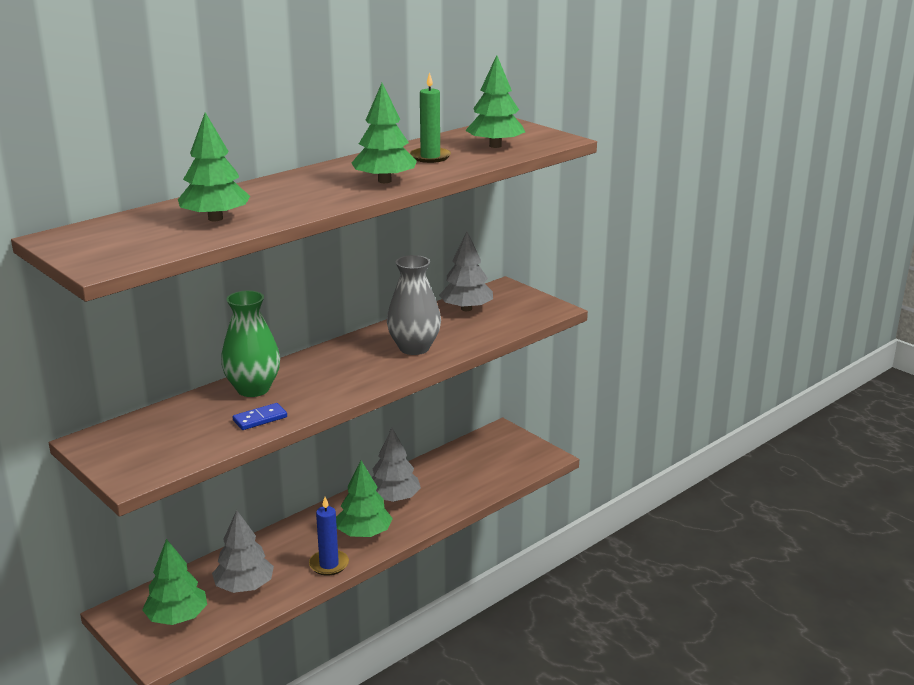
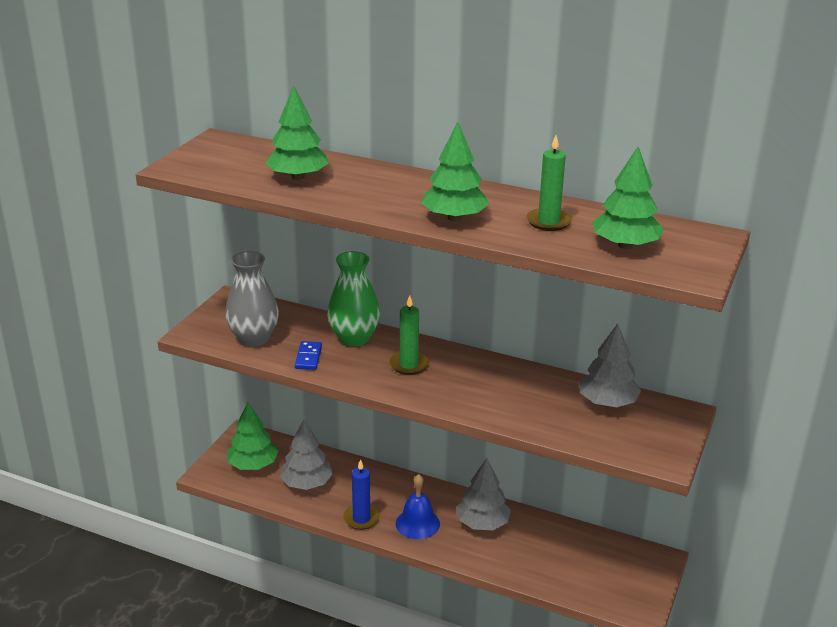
camera: 65 degrees right, 5 degrees up
blue domino [233,403,287,430] -> blue domino turned 60 degrees clockwise [295,341,322,370]
green tree [336,461,393,537] -> blue bell [396,474,440,539]
grey vase [387,255,441,355] -> grey vase moved to [225,251,279,347]
none -> green candle [389,295,429,375]

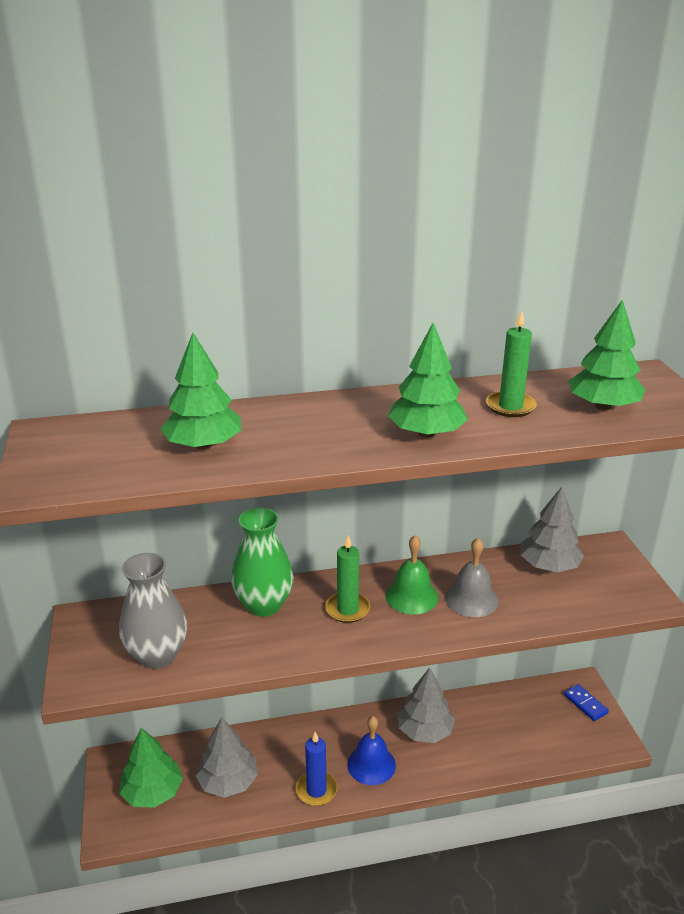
camera: 35 degrees left, 0 degrees up
blue domino [295,341,322,370] -> blue domino moved to [564,684,609,721]
none -> green bell [385,535,439,614]
none -> grey bell [445,538,499,617]

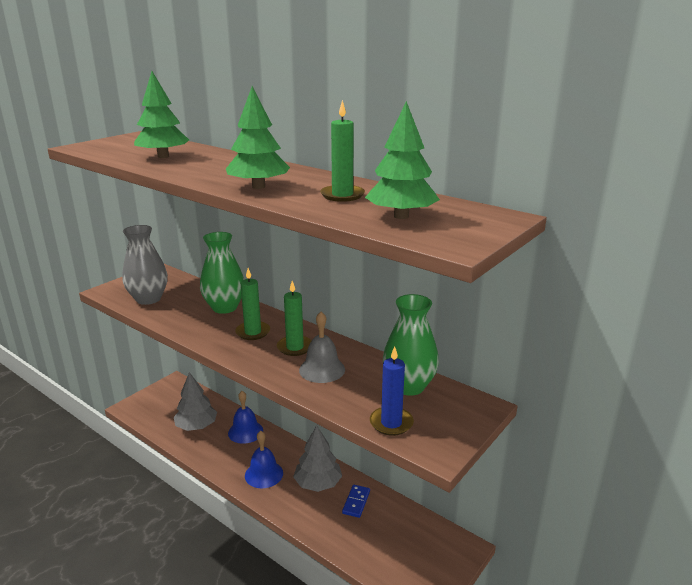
camera: 50 degrees right, 5 degrees down
green tree [119,727,183,808] -> none
blue candle [296,732,337,806] -> blue candle moved to [370,346,414,436]
green bell [385,535,439,614] -> green candle [277,281,312,356]
grey tree [521,487,584,572] -> green vase [383,294,439,396]
blue domino [564,684,609,721] -> blue domino moved to [342,485,370,518]
none -> blue bell [228,391,263,444]

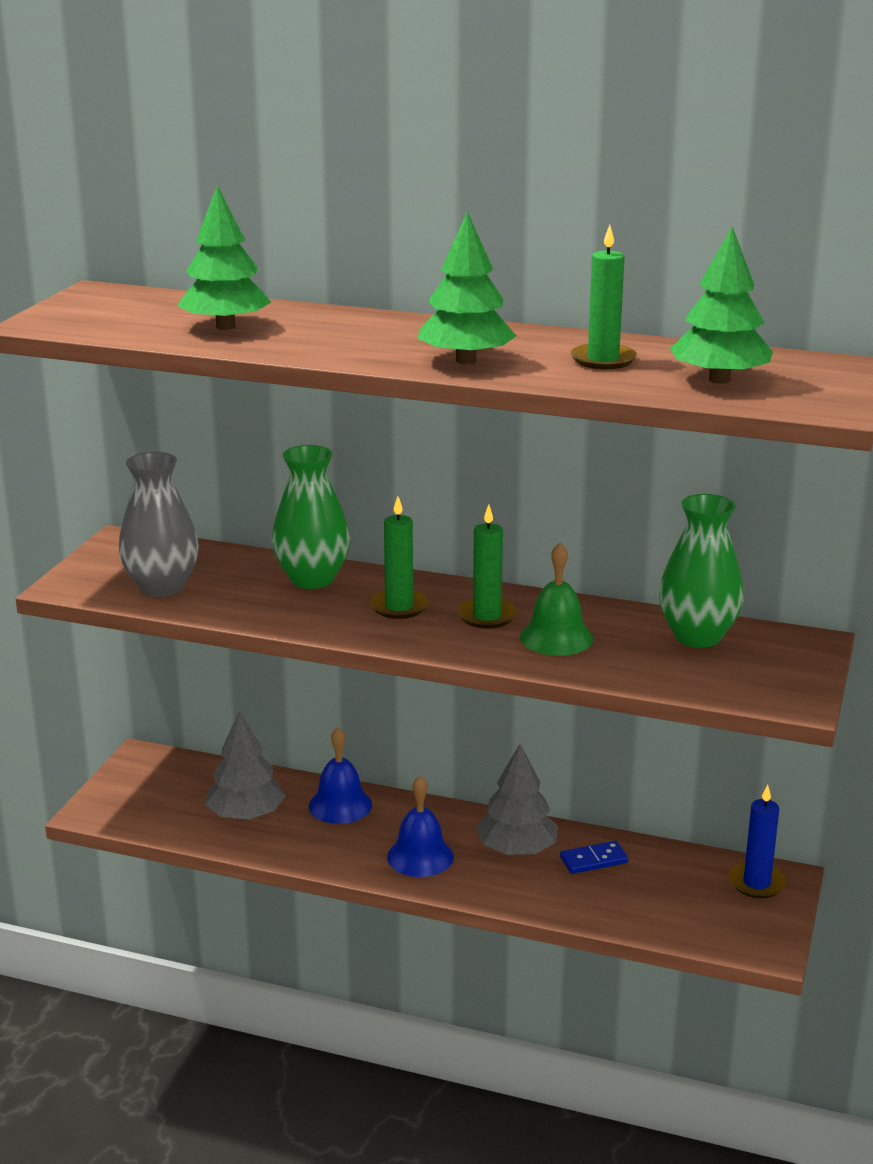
camera: 20 degrees left, 0 degrees up
grey bell [299,312,345,383] -> green bell [520,543,593,656]
blue domino [342,485,370,518] -> blue domino turned 75 degrees clockwise [560,841,628,874]
blue candle [370,346,414,436] -> blue candle moved to [729,785,787,898]

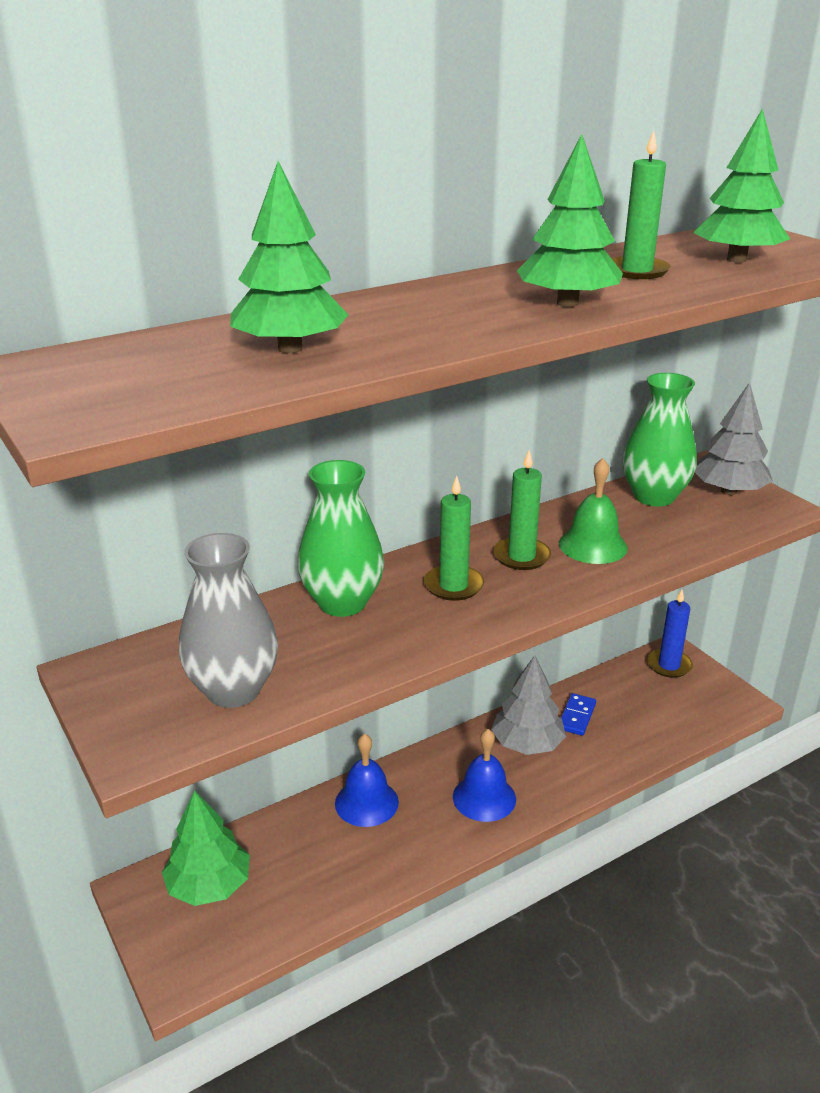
camera: 50 degrees left, 5 degrees up
grey tree [205,711,285,820] -> grey tree moved to [695,382,773,495]
none -> green tree [162,790,250,906]

